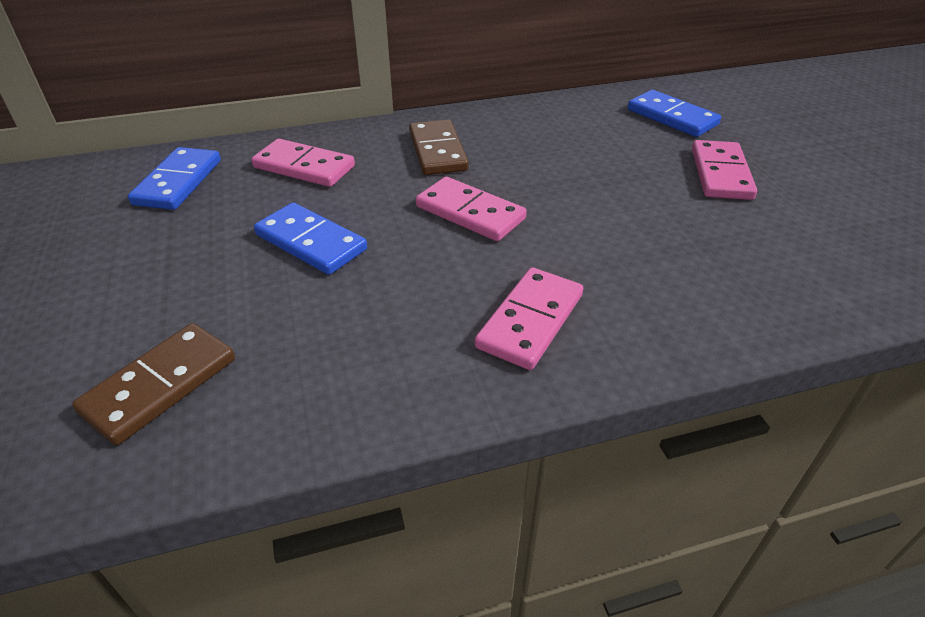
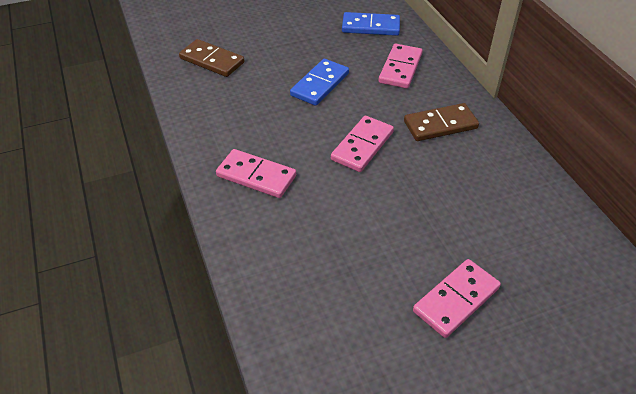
camera: 85 degrees right, 5 degrees up
blue domino [628,90,721,137] -> none
pink domino [692,140,757,200] -> pink domino turned 45 degrees counterclockwise [413,259,501,338]

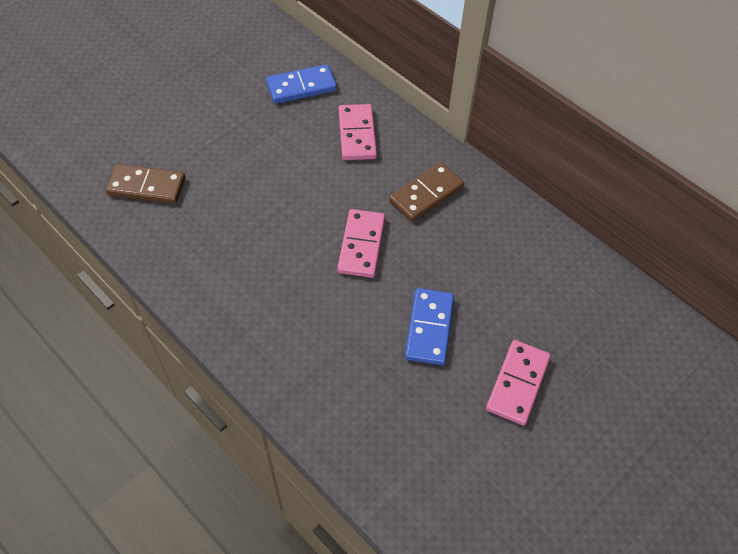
camera: 25 degrees left, 10 degrees up
pink domino [216,149,296,198] -> none
blue domino [290,59,349,106] -> blue domino moved to [405,288,454,365]

